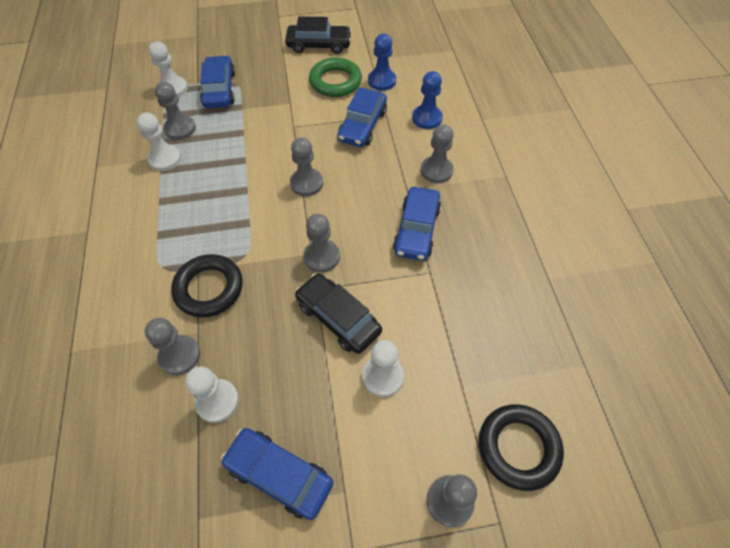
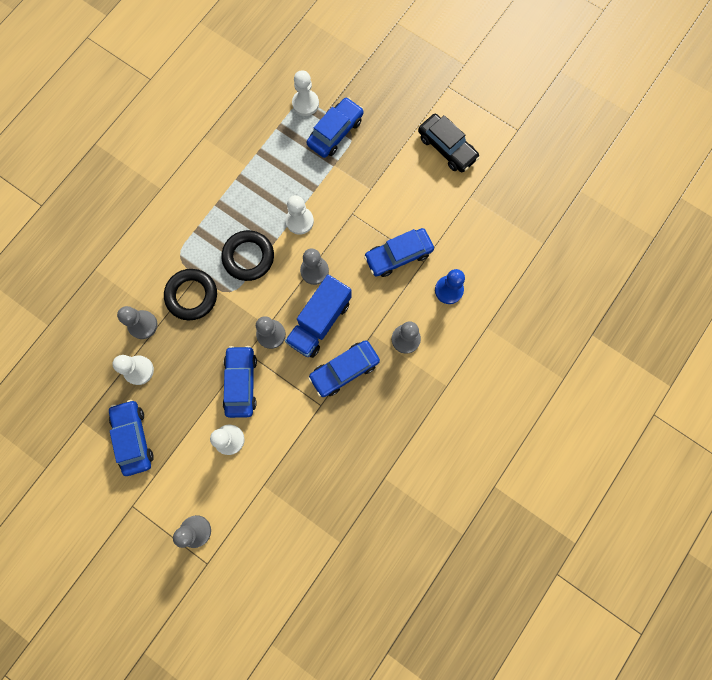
camera: 45 degrees right, 20 degrees up
white pawn [137,112,181,171] -> white pawn moved to [286,195,314,235]
grey pawn [155,82,196,140] -> none
black car [295,273,382,354] -> blue car [223,346,257,418]
green ring [309,58,362,97] -> none
blue pawn [368,34,396,91] -> none
black ring [479,404,564,491] -> black ring moved to [221,230,274,281]
none -> blue truck [285,275,352,358]

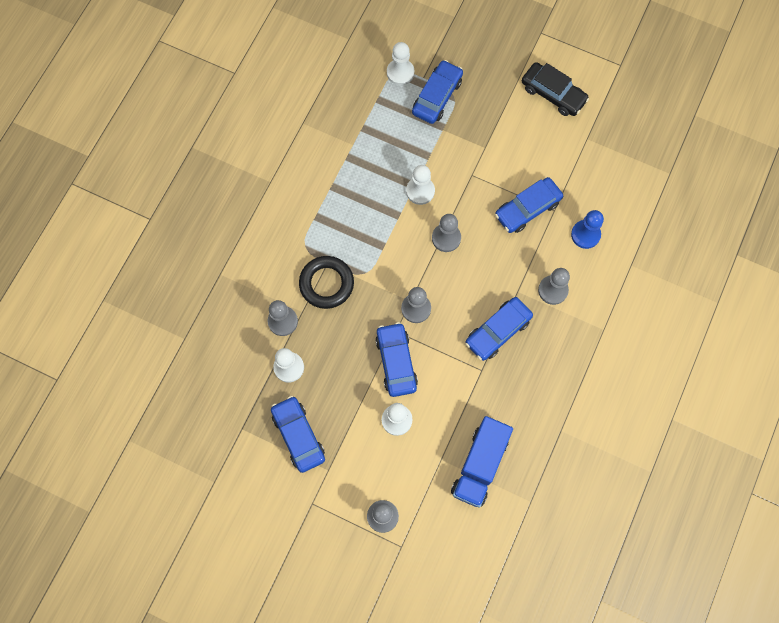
camera: 10 degrees left, 5 degrees down
black ring [221,230,274,281] -> none
blue truck [285,275,352,358] -> blue truck moved to [451,416,513,508]

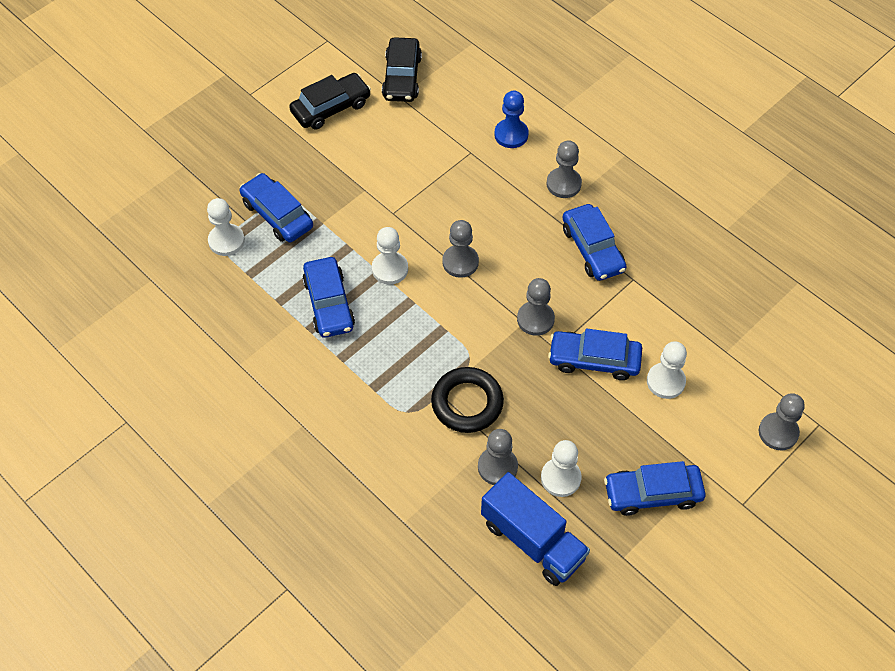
camera: 70 degrees left, 15 degrees down
blue truck [451,416,513,508] -> blue truck moved to [481,472,590,586]
blue car [495,177,563,233] -> blue car moved to [302,257,355,338]
none -> black car [382,37,422,102]

